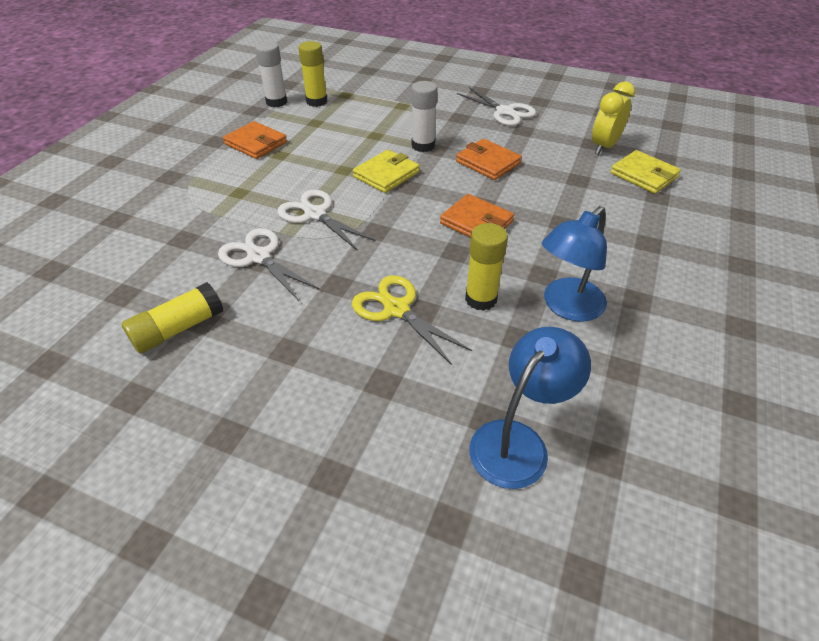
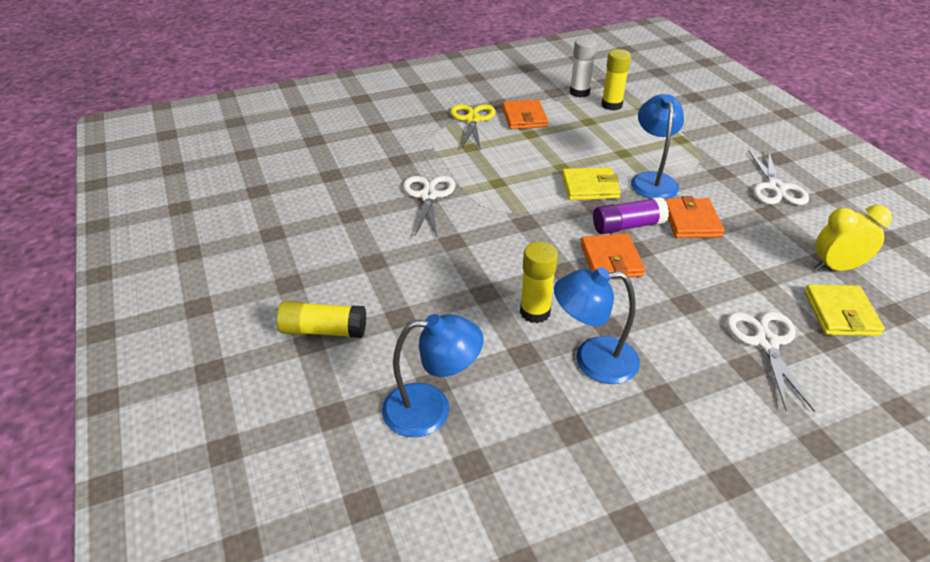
camera: 45 degrees right, 5 degrees down
yellow glue stick [122,282,223,353] -> yellow glue stick moved to [277,301,366,338]
white scissors [277,190,376,251] -> white scissors moved to [726,312,815,412]
yellow scissors [352,275,472,365] -> yellow scissors moved to [451,104,496,150]
white glue stick [411,81,438,152] -> blue lamp [631,94,684,199]
none -> purple glue stick [593,197,669,234]

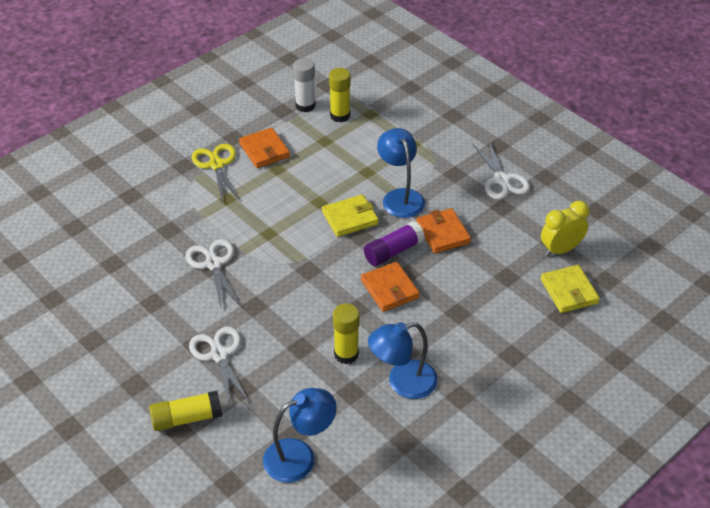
camera: 20 degrees left, 5 degrees up
white scissors [726,312,815,412] -> white scissors moved to [189,327,250,406]

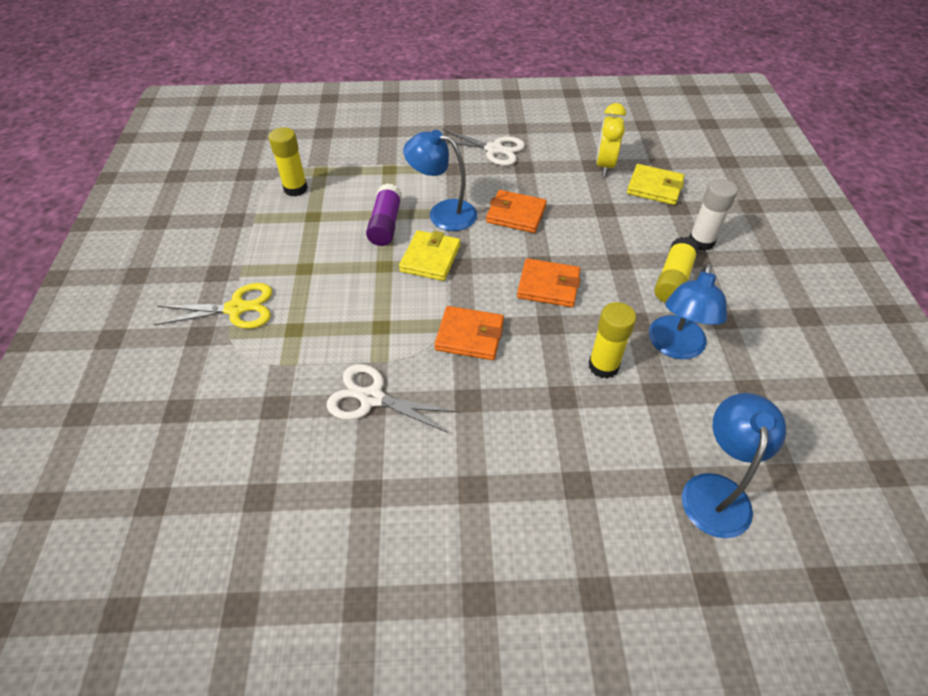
camera: 50 degrees left, 5 degrees up
yellow glue stick [149,391,222,431] -> yellow glue stick moved to [654,237,699,303]
white scissors [189,327,250,406] -> none
yellow scissors [191,144,240,202] -> yellow scissors turned 150 degrees clockwise [153,283,272,329]
orange wallet [239,128,290,168] -> orange wallet moved to [434,306,504,360]
white glue stick [293,58,316,112] -> white glue stick moved to [689,179,738,251]
purple glue stick [364,221,425,266] -> purple glue stick moved to [366,183,402,246]

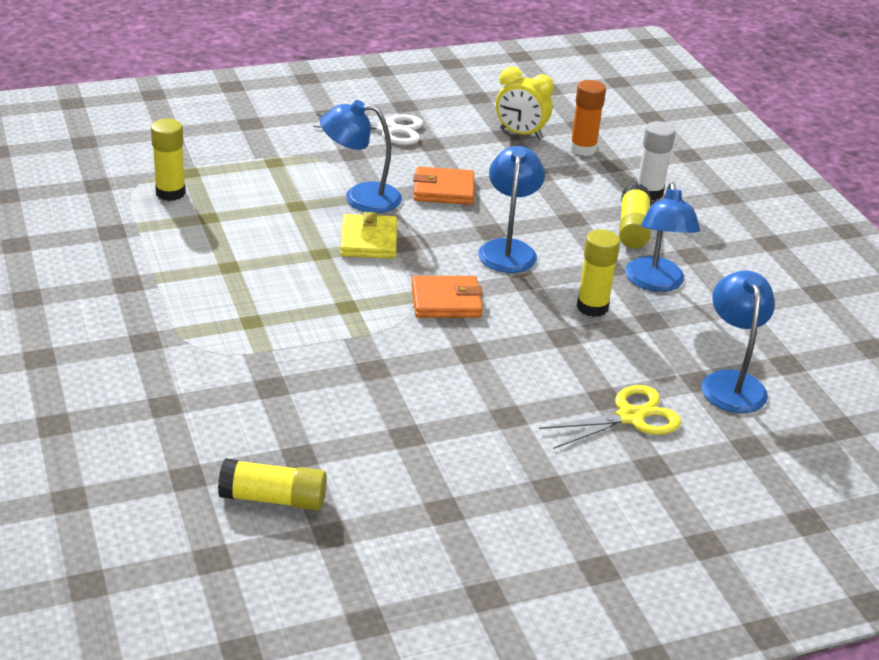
camera: 20 degrees left, 15 degrees down
yellow scissors [153,283,272,329] -> yellow scissors moved to [539,385,681,449]
white scissors [327,364,458,433] -> none
purple glue stick [366,183,402,246] -> none
orange wallet [517,258,581,307] -> blue lamp [478,146,545,273]
yellow clock [596,103,626,176] -> yellow clock turned 60 degrees counterclockwise [496,67,554,139]
yellow wallet [627,164,684,205] -> orange glue stick [570,80,606,156]
none -> yellow glue stick [218,458,327,510]

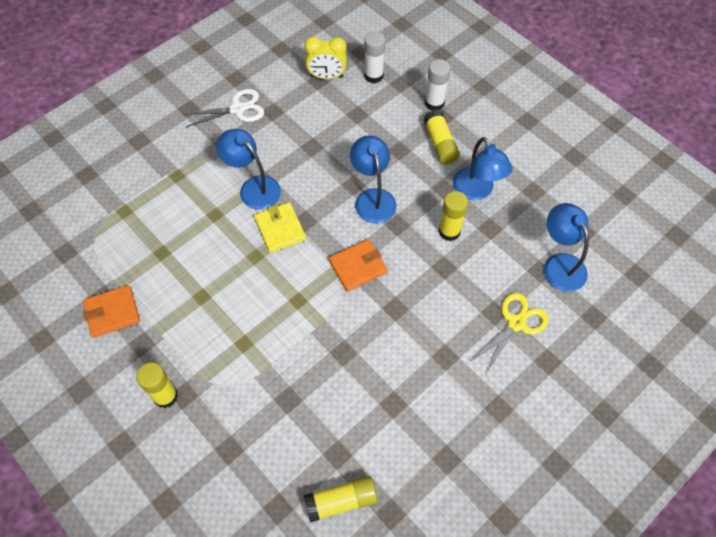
camera: 20 degrees left, 25 degrees up
yellow glue stick [151,119,186,201] -> yellow glue stick moved to [136,362,178,408]
blue lamp [320,100,402,213] -> blue lamp turned 60 degrees clockwise [216,129,281,210]
orange wallet [413,166,474,205] -> orange wallet moved to [83,285,140,338]
orange glue stick [570,80,606,156] -> white glue stick [364,31,386,83]

